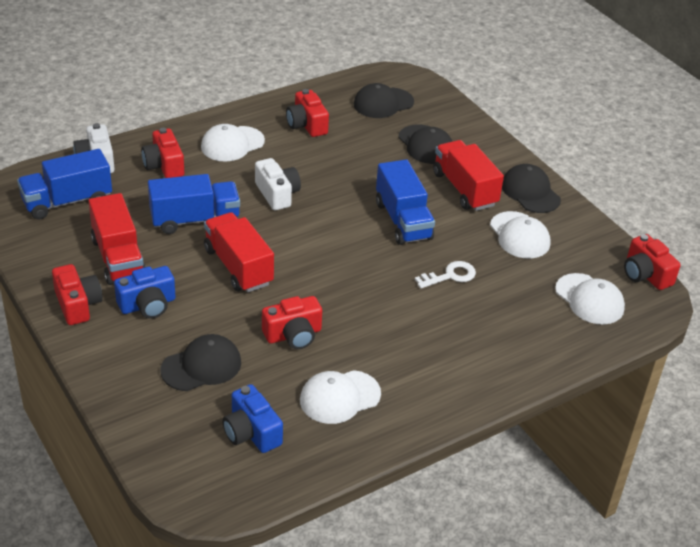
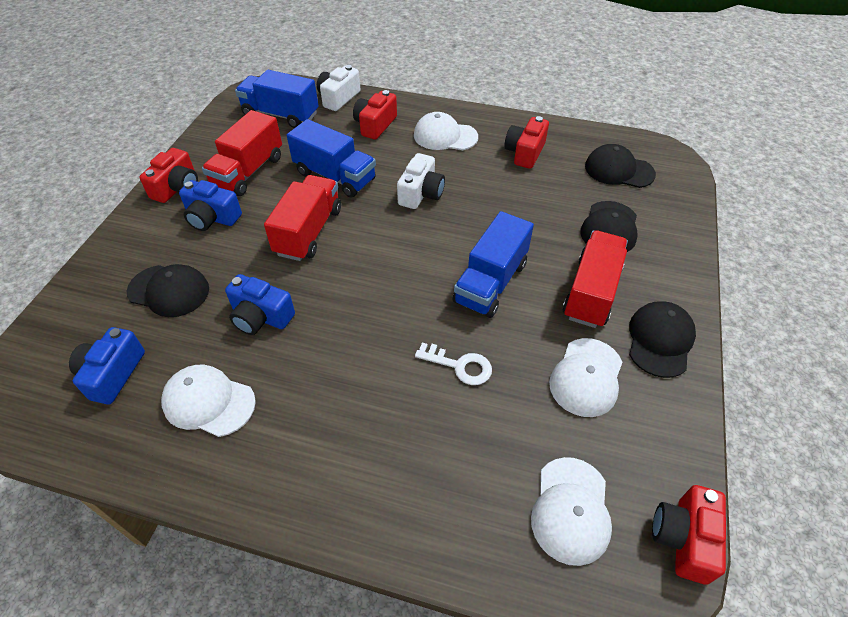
camera: 50 degrees right, 10 degrees up
red camera [262,296,322,349] -> blue camera [225,274,295,335]

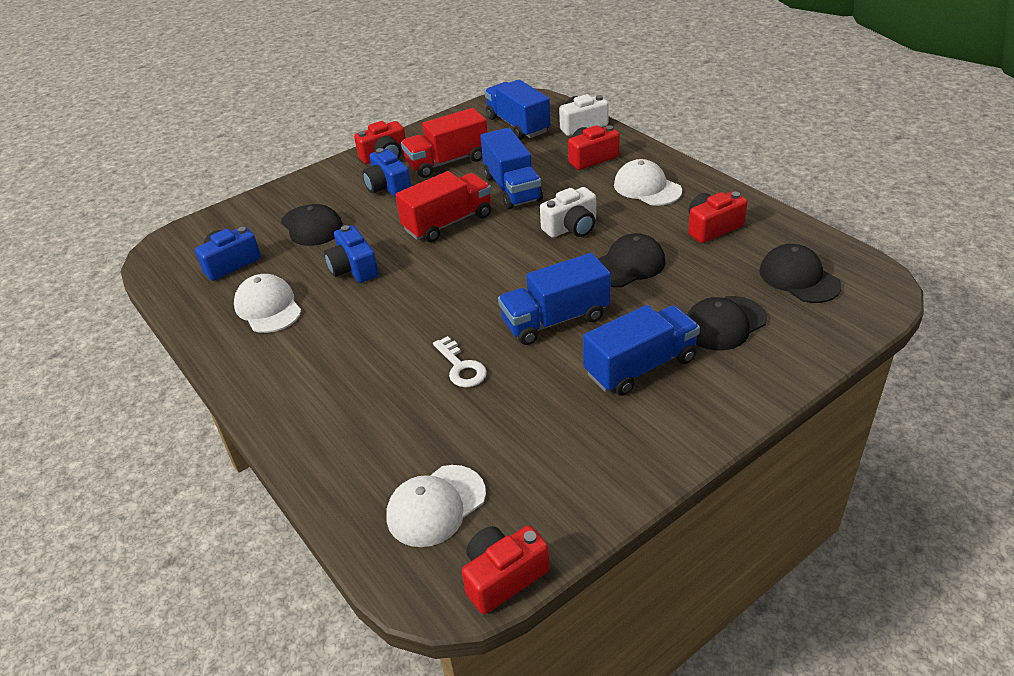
camera: 40 degrees right, 10 degrees down
white cap [549,338,623,417] -> none
red truck [563,230,628,328] -> blue truck [583,305,700,396]
black cap [629,301,696,378] -> black cap moved to [598,233,665,287]

